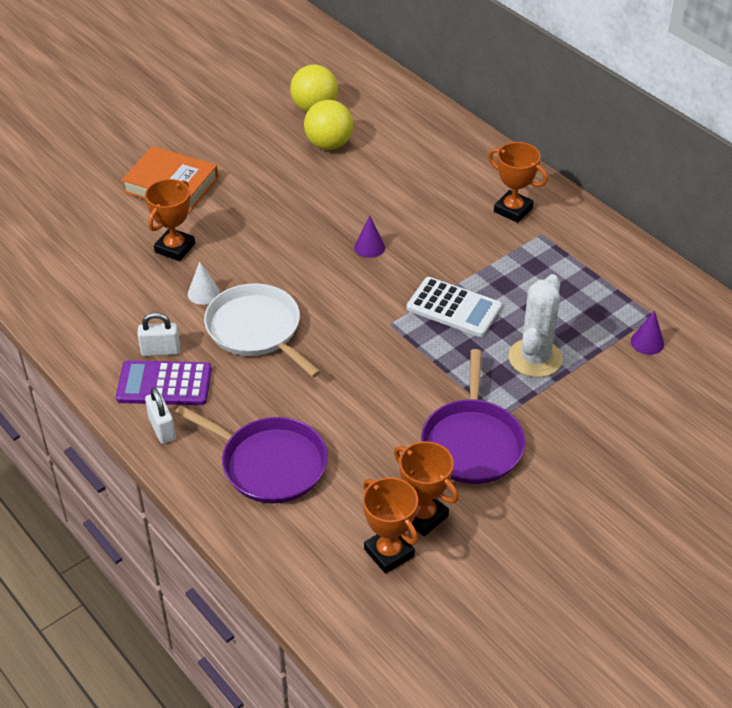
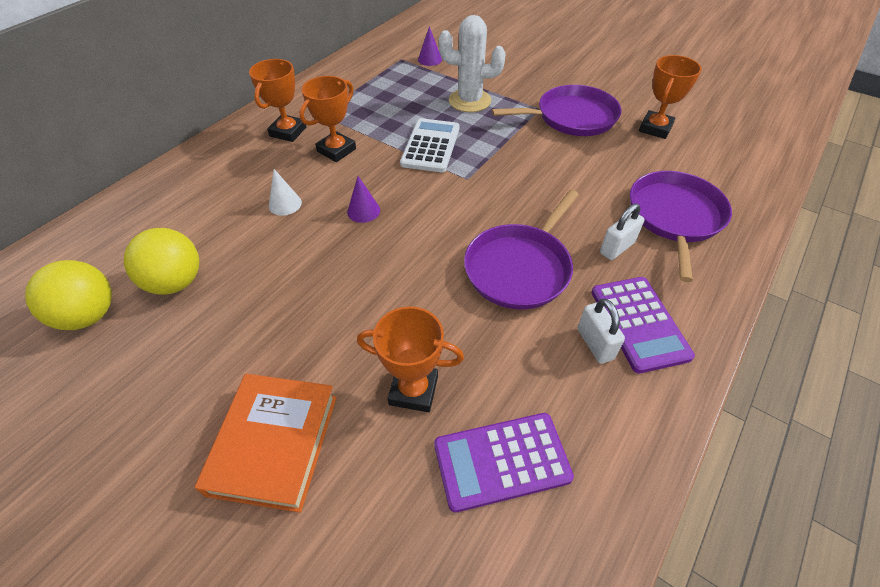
camera: 105 degrees left, 5 degrees up
white padlock [145,388,176,444] -> white padlock moved to [600,204,645,260]
white cone [188,261,220,305] -> white cone moved to [269,169,302,216]
white pan [204,283,321,378] -> purple pan [464,190,579,309]
orange trophy [363,477,418,573] -> orange trophy moved to [299,76,356,162]
none -> purple calculator [434,413,574,513]

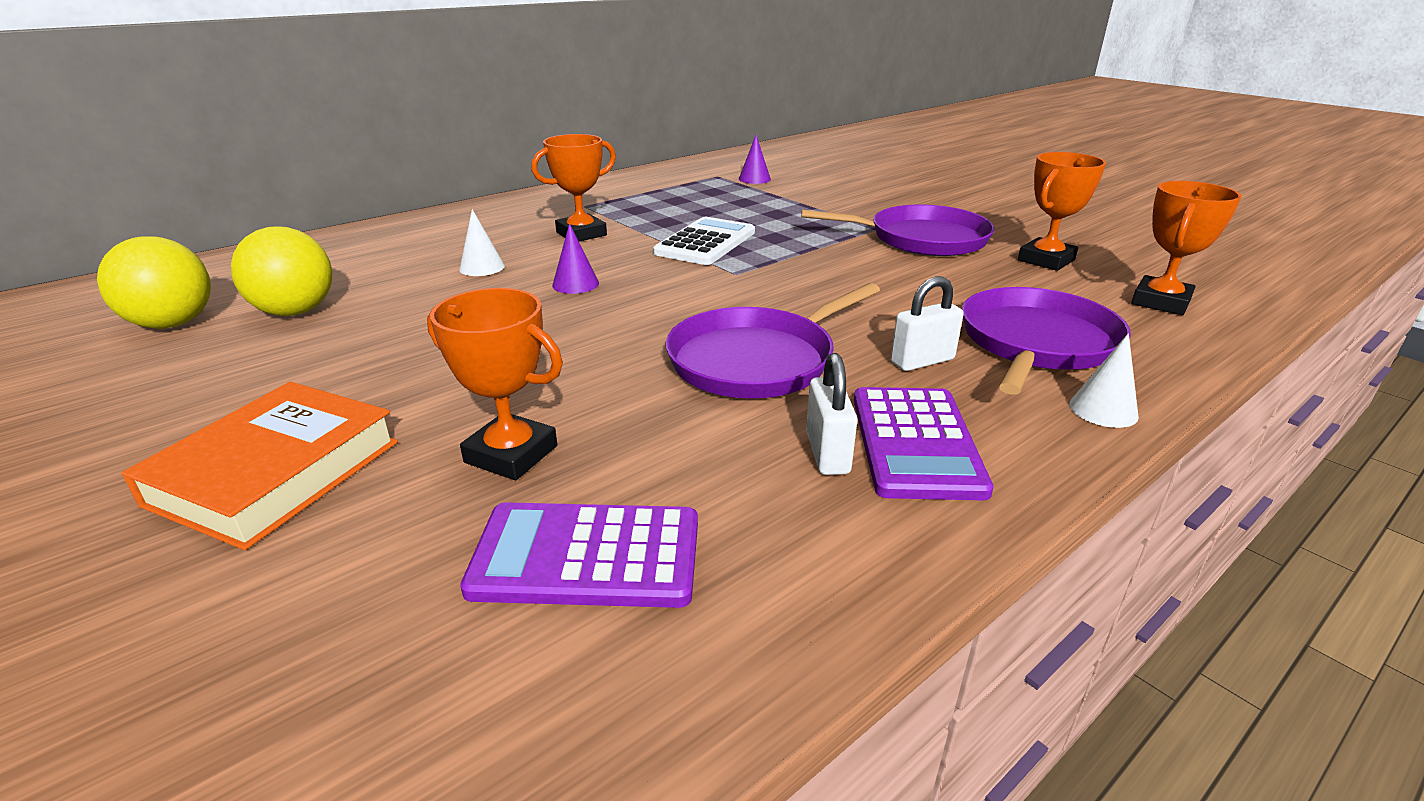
camera: 15 degrees right, 20 degrees down
orange trophy [249,59,306,142] -> orange trophy moved to [1131,181,1241,315]
white cactus [439,15,506,112] -> none
none -> white cone [1069,333,1139,428]

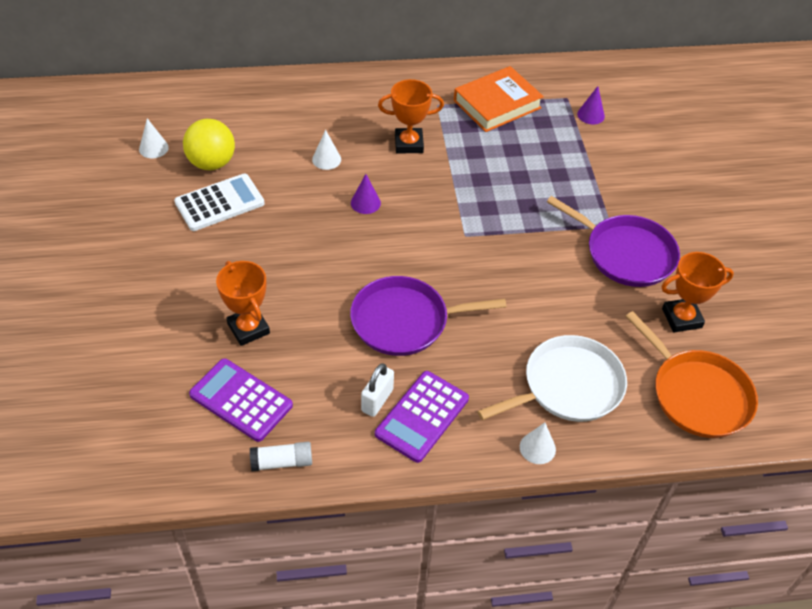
camera: 30 degrees right, 20 degrees up
yellow ball [97,236,211,329] -> white cone [139,118,169,158]
orange book [121,381,398,550] -> orange book moved to [454,66,544,132]
white calculator [653,217,755,265] -> white calculator moved to [174,174,265,231]
white padlock [891,276,964,371] -> none
purple pan [962,287,1131,395] -> white pan [477,335,627,422]
orange trophy [1131,181,1241,315] -> orange pan [625,311,758,438]
none -> white glue stick [250,442,312,471]

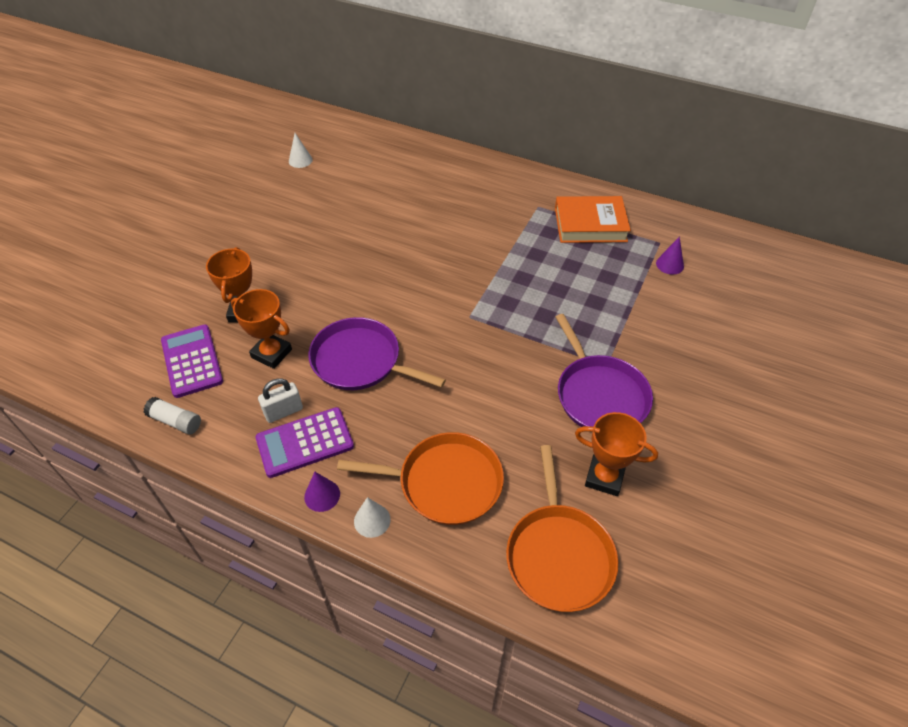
camera: 35 degrees right, 0 degrees up
white calculator [174,174,265,231] -> none
yellow ball [183,119,235,170] -> none
white cone [312,130,341,170] -> none
purple cone [351,174,381,214] -> purple cone moved to [304,472,340,512]
orange trophy [378,79,444,153] -> orange trophy moved to [231,289,292,369]
white pan [477,335,627,422] -> orange pan [337,432,504,525]

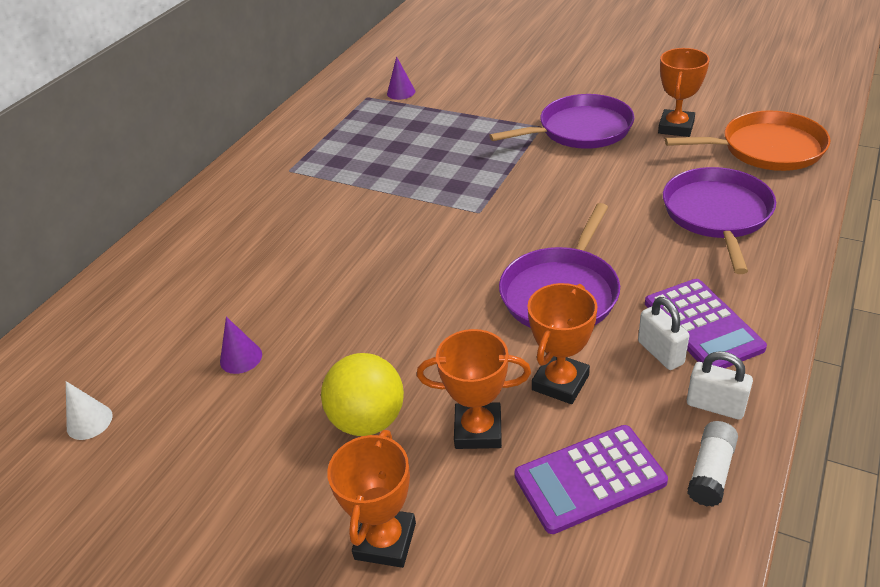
camera: 85 degrees left, 10 degrees down
purple cone [304,472,340,512] -> purple cone moved to [220,317,262,374]
orange pan [337,432,504,525] -> purple pan [663,167,776,274]
white cone [354,497,390,538] -> none
orange book [555,196,631,243] -> none
none -> yellow ball [321,353,404,436]
none -> orange trophy [327,430,416,568]
none -> white padlock [687,351,753,420]

